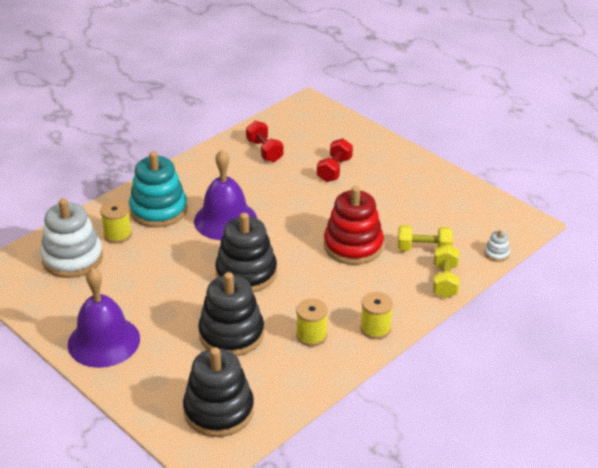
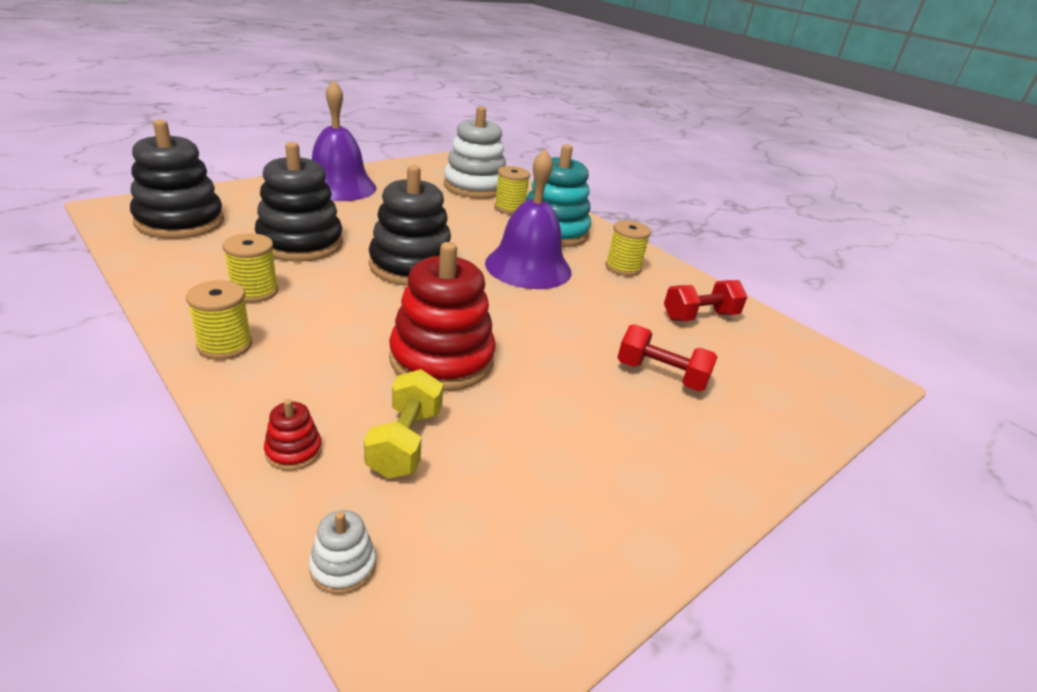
camera: 90 degrees right, 5 degrees down
yellow dumbbell [433,244,459,298] -> red stacking toy [264,399,322,471]
none -> yellow spool [606,220,651,276]

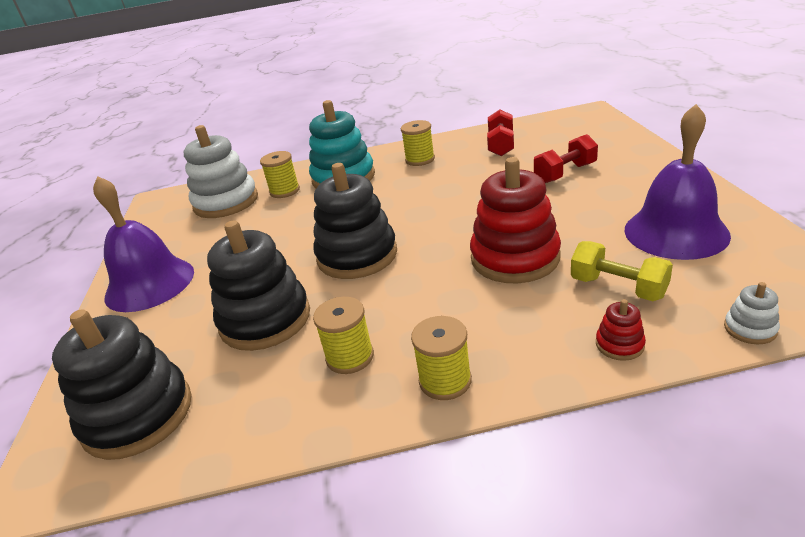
camera: 50 degrees left, 0 degrees up
purple bell [485,149,571,289] -> purple bell moved to [625,104,731,260]

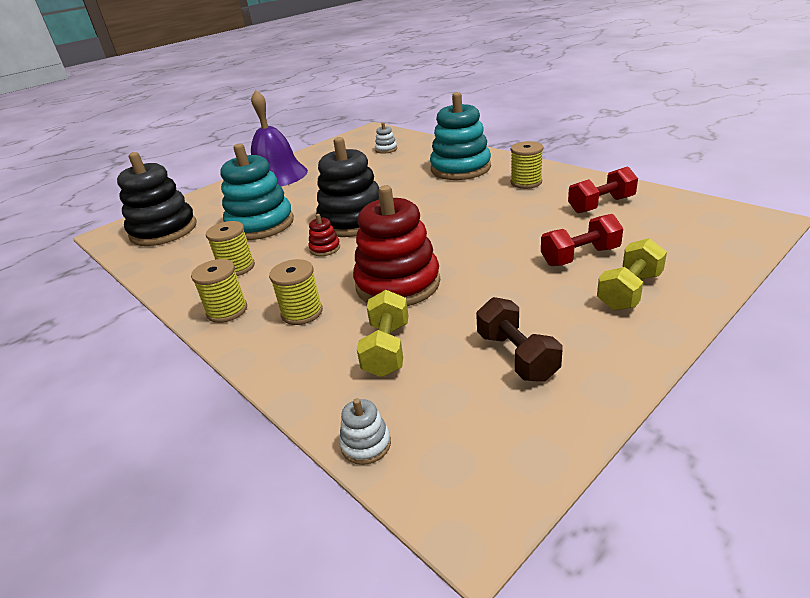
camera: 55 degrees right, 0 degrees up
white stacking toy [184,125,258,218] -> white stacking toy [375,122,397,154], size x0.42
black stacking toy [207,221,310,351] -> turquoise stacking toy [220,144,294,240]
yellow spool [260,151,300,198] -> yellow spool moved to [269,259,323,325]
red dumbbell [534,134,598,183] -> red dumbbell turned 45 degrees counterclockwise [541,214,623,266]
red stacking toy [596,299,646,361] -> red stacking toy moved to [309,214,340,256]
purple bell [625,104,731,260] -> brown dumbbell [476,297,562,382]
none -> yellow dumbbell [597,238,667,311]

